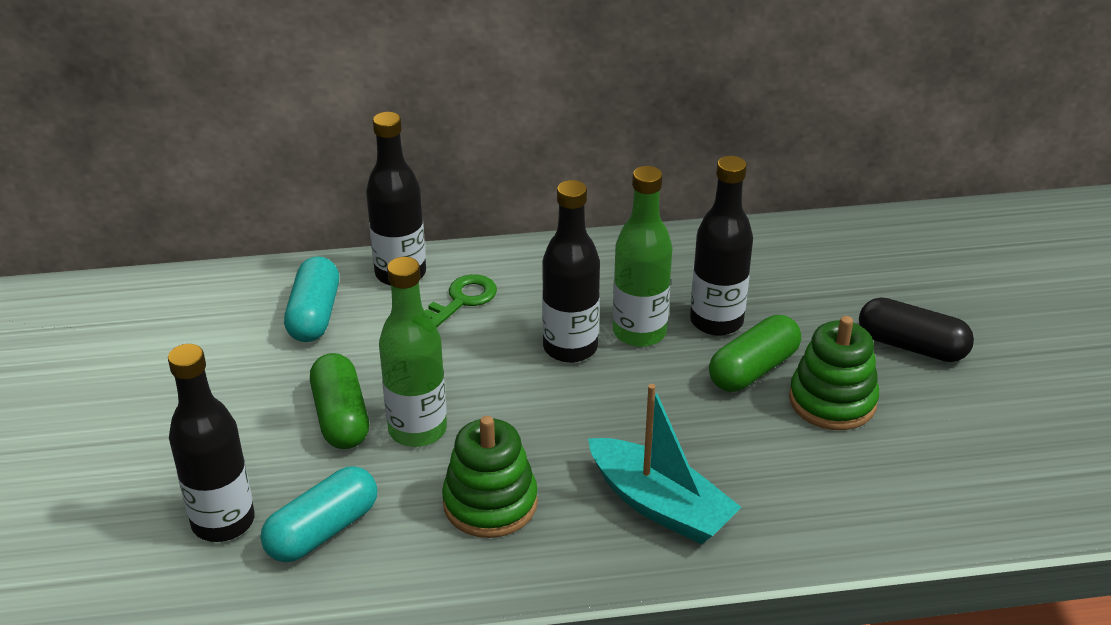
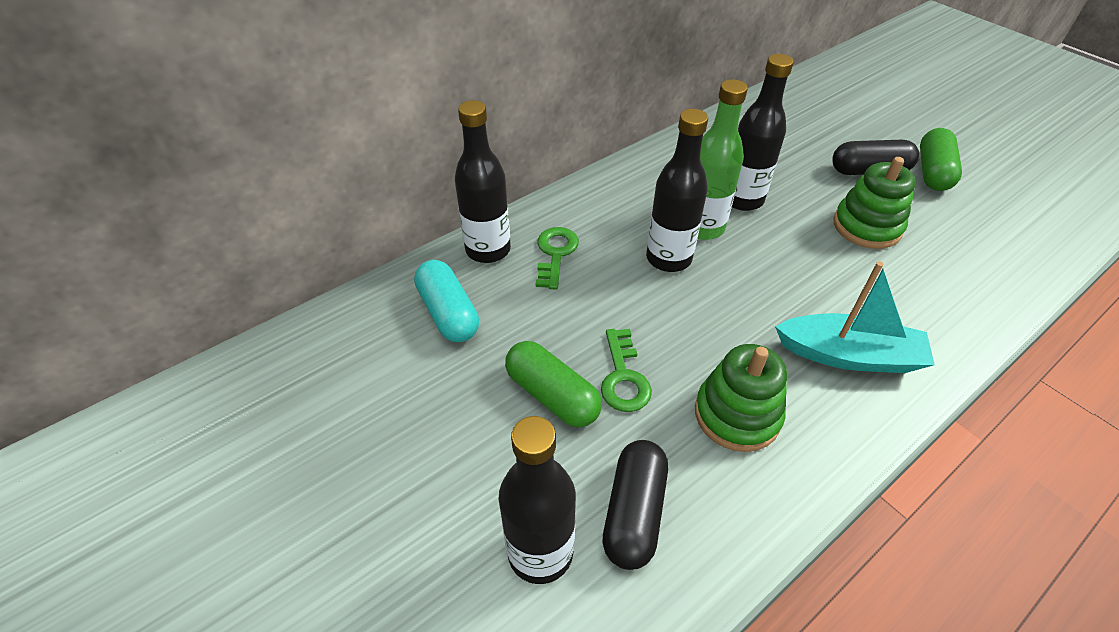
camera: 30 degrees left, 10 degrees up
turquoise capsule [260,466,377,562] -> black capsule [602,440,668,570]
green bottle [379,257,447,447] -> green key [601,329,652,412]
green capsule [709,315,801,392] -> green capsule moved to [920,128,962,191]

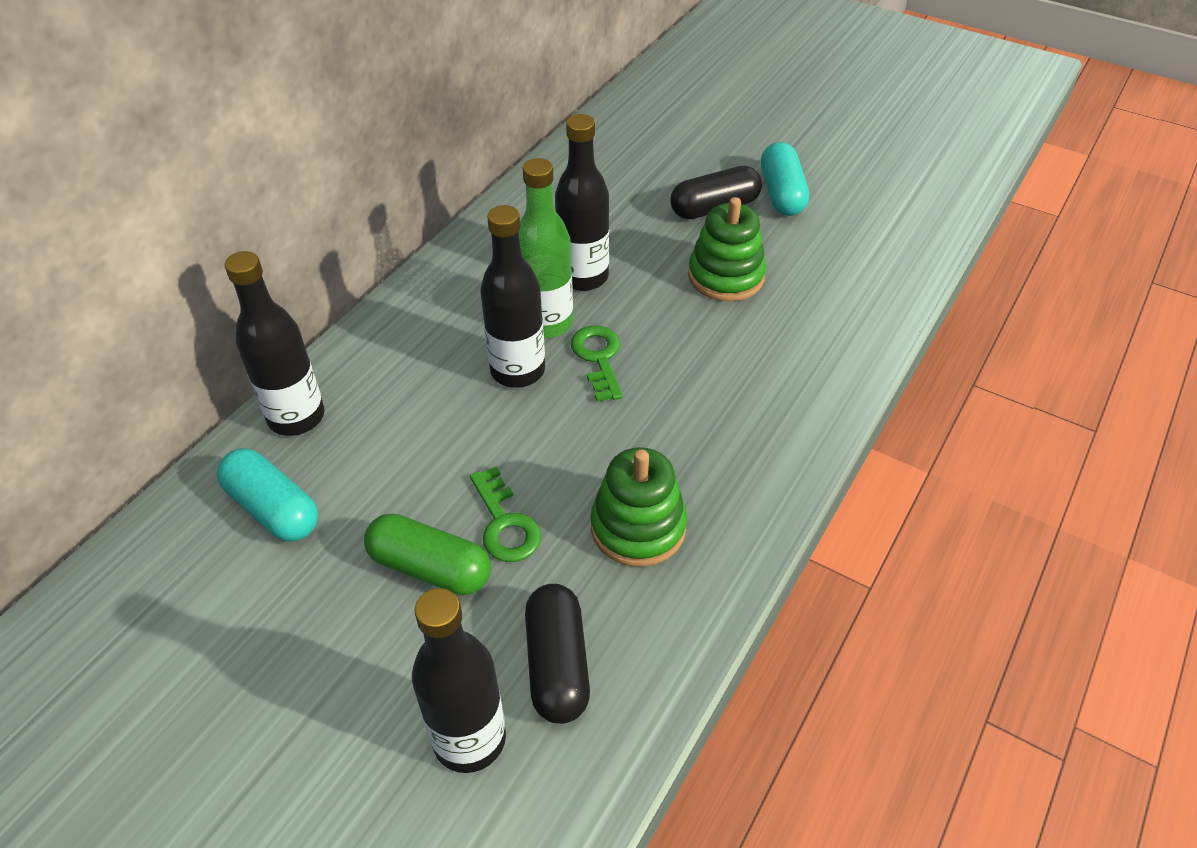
camera: 20 degrees left, 0 degrees up
green key [536,227,579,290] -> green key moved to [571,325,623,402]
turquoise boat [775,261,935,373] -> none
green capsule [920,128,962,191] -> turquoise capsule [761,142,809,216]

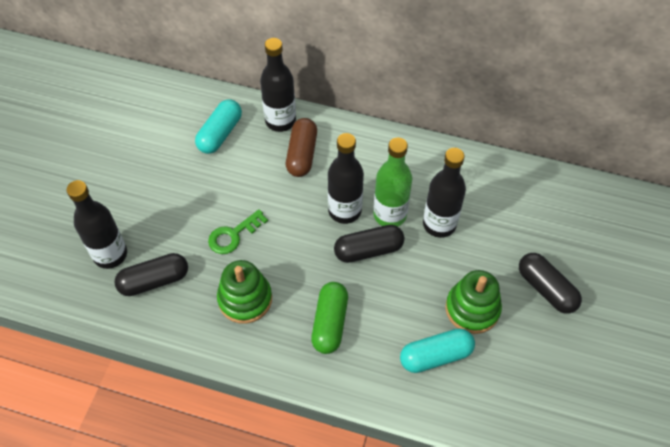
camera: 75 degrees right, 10 degrees up
green capsule [364,513,491,595] -> green capsule moved to [311,282,348,354]
green key [571,325,623,402] -> black capsule [334,225,404,263]
turquoise capsule [761,142,809,216] -> turquoise capsule moved to [400,328,475,373]
none -> brown capsule [286,118,317,177]

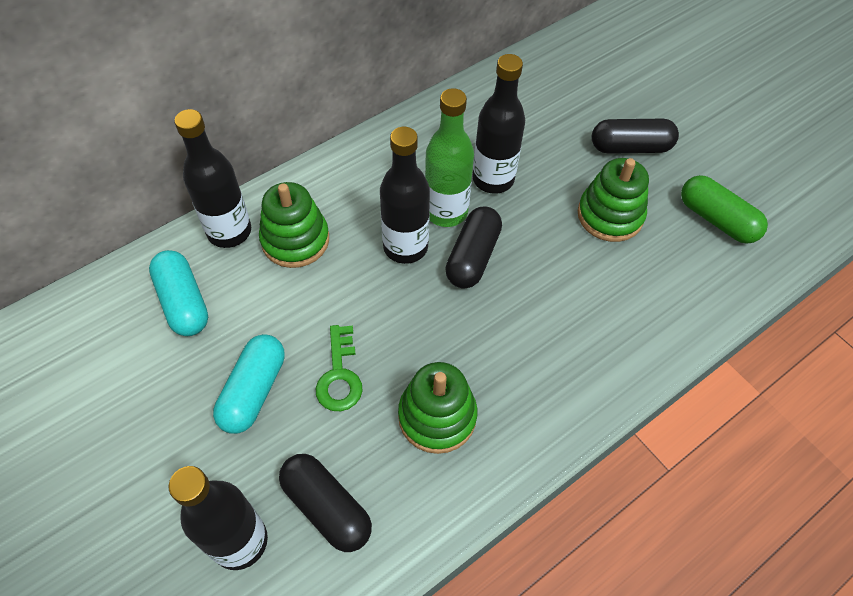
camera: 55 degrees left, 0 degrees up
black capsule [114,253,188,296] -> black capsule turned 60 degrees counterclockwise [279,454,372,552]
brown capsule [286,118,317,177] -> green stacking toy [259,182,329,268]
green capsule [311,282,348,354] -> green capsule moved to [681,175,768,244]
turquoise capsule [400,328,475,373] -> turquoise capsule moved to [213,334,285,434]

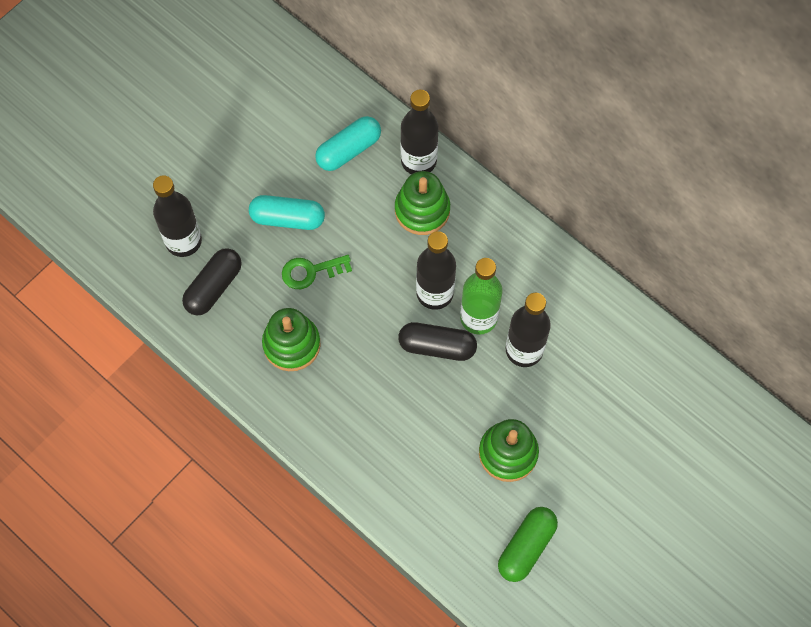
camera: 80 degrees right, 10 degrees up
black capsule [592,119,679,154] -> none

